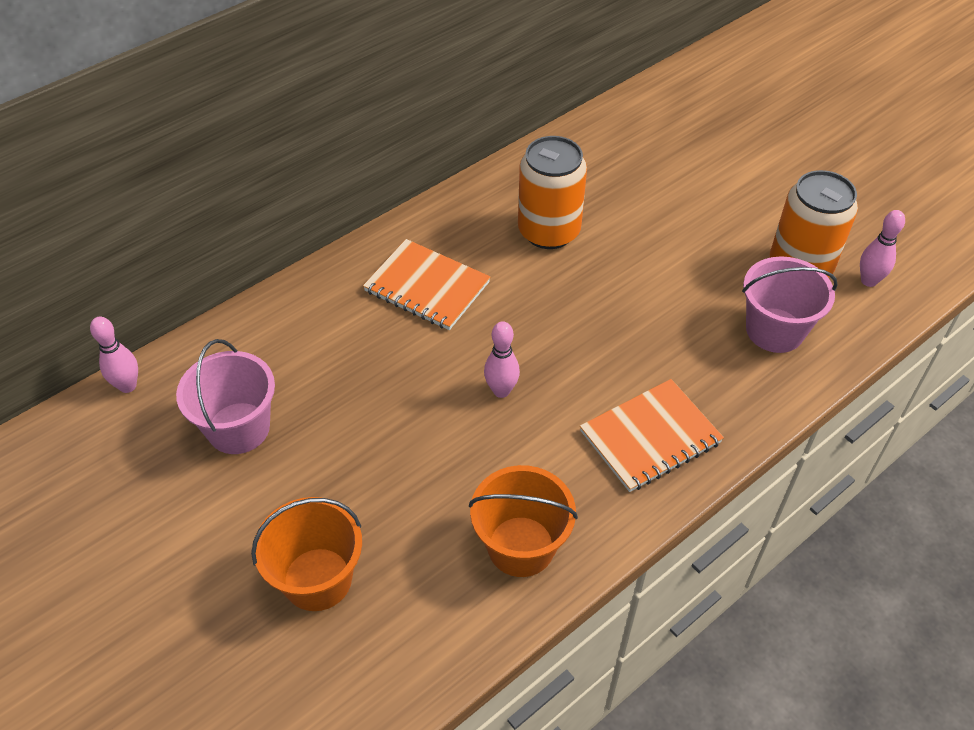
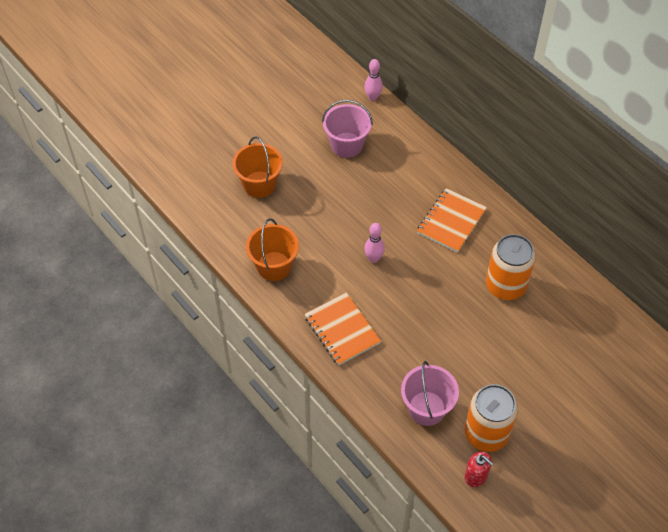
camera: 90 degrees right, 5 degrees up
pink bowling pin [860,210,905,287] -> red soap dispenser [464,452,493,487]

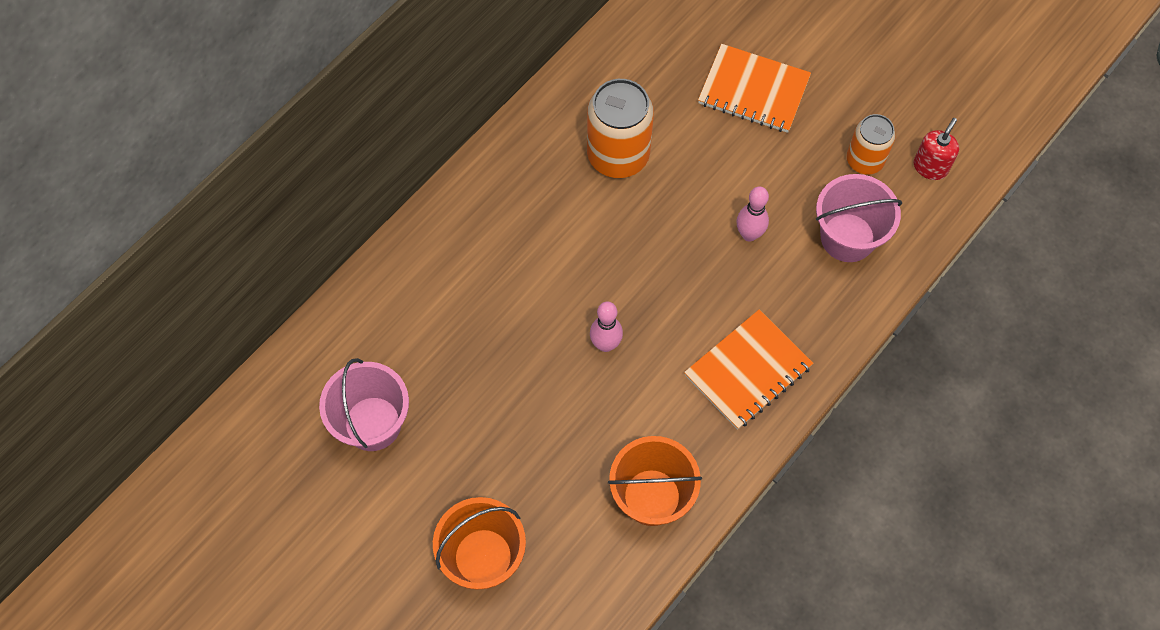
camera: 100 degrees left, 10 degrees up
pink bowling pin [364,59,383,101] -> pink bowling pin moved to [737,187,769,241]
orange notebook [417,188,487,253] -> orange notebook moved to [698,44,811,133]
orange can [464,384,518,452] -> orange can [847,114,896,174], size x0.62

